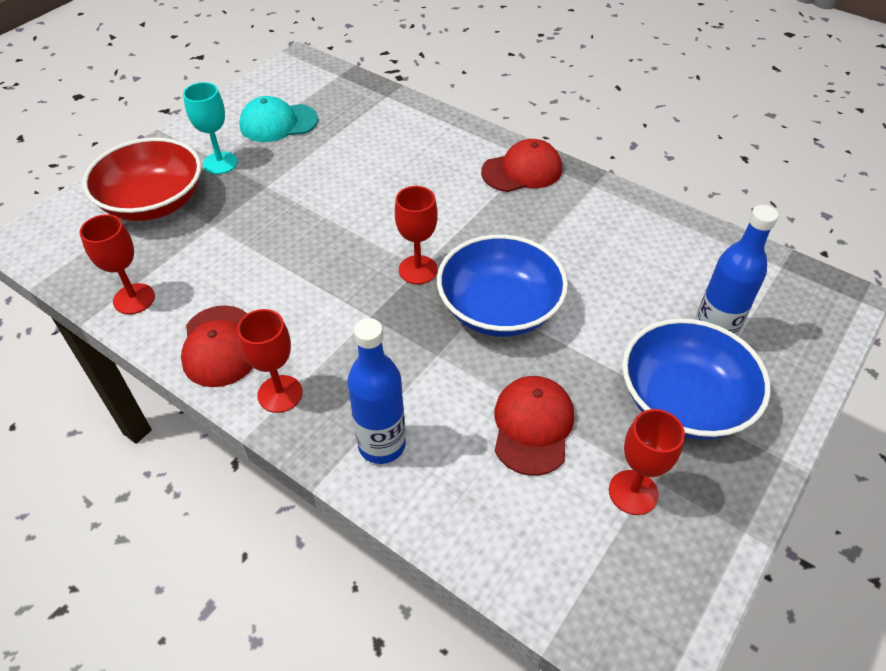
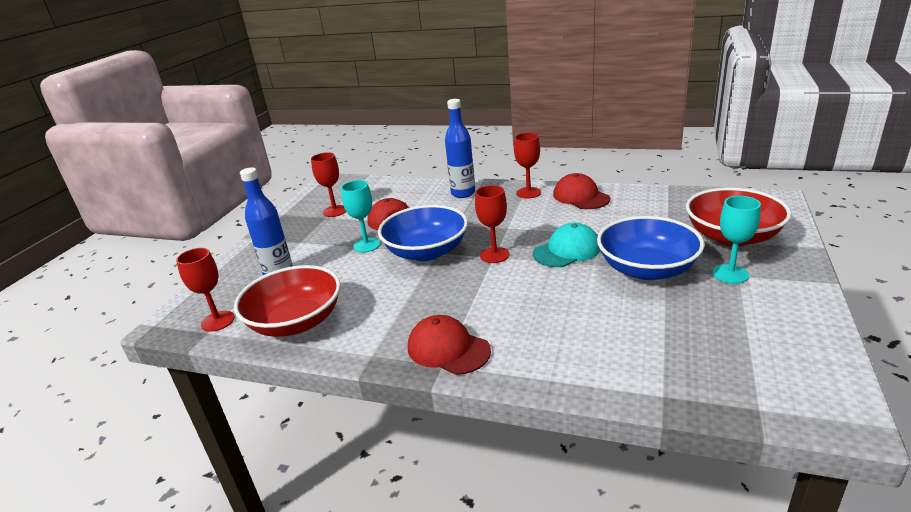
camera: 165 degrees right, 20 degrees down
red goblet [79,214,155,314] -> red goblet moved to [176,248,235,332]
turquoise cap [239,96,318,142] -> turquoise cap moved to [533,223,601,267]
red cap [481,139,562,192] -> red cap turned 75 degrees clockwise [408,315,491,375]
blue bowl [622,318,771,440] -> blue bowl moved to [597,216,704,280]
none -> red bowl [234,265,341,337]
none -> turquoise goblet [341,180,380,253]

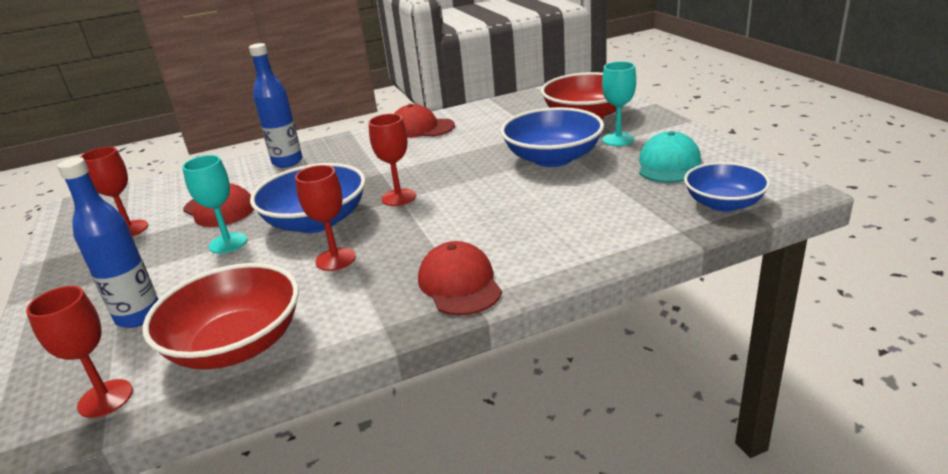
camera: 40 degrees left, 0 degrees up
red cap [408,315,491,375] -> red cap turned 75 degrees clockwise [418,241,502,315]
red goblet [514,133,541,199] -> red goblet moved to [295,165,356,271]
turquoise cap [533,223,601,267] -> turquoise cap moved to [639,131,701,183]
none -> blue bowl [684,162,770,212]

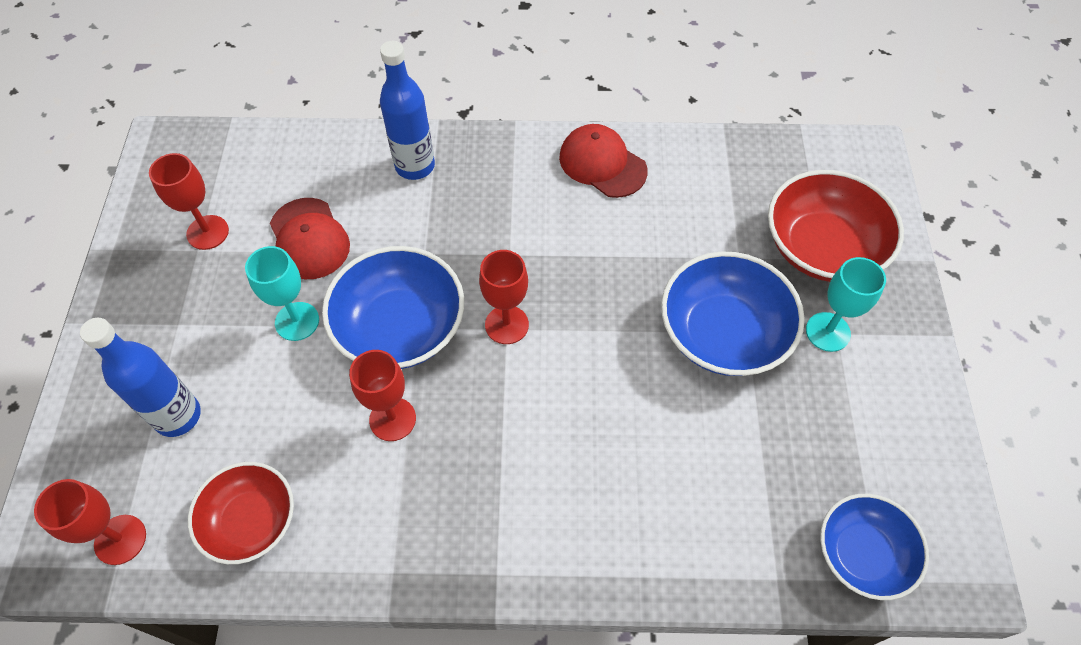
camera: 20 degrees right, 30 degrees up
red bowl [143,263,299,370] -> red bowl [188,462,294,564], size x0.66
red cap [418,241,502,315] -> none
turquoise cap [639,131,701,183] -> none

